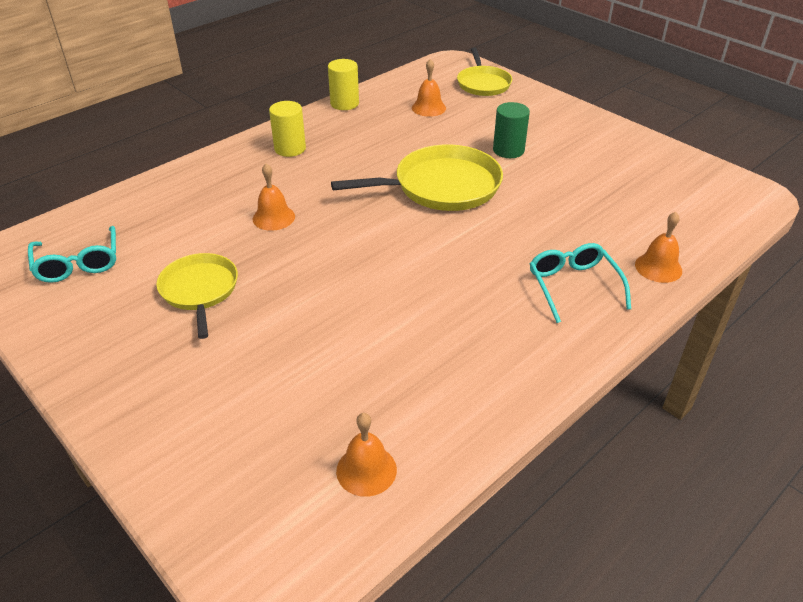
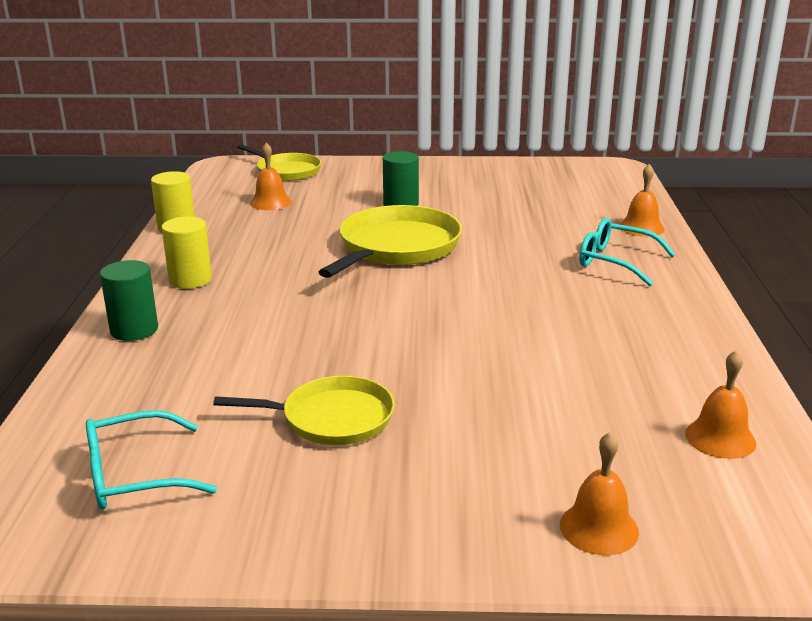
camera: 45 degrees left, 15 degrees down
turquoise glasses [28,226,116,283] -> turquoise glasses turned 135 degrees clockwise [86,410,217,509]
yellow pan [156,253,238,339] -> yellow pan turned 150 degrees clockwise [213,376,395,445]
orange bell [253,163,295,231] -> orange bell moved to [560,432,639,555]
none -> green cylinder [100,260,158,341]

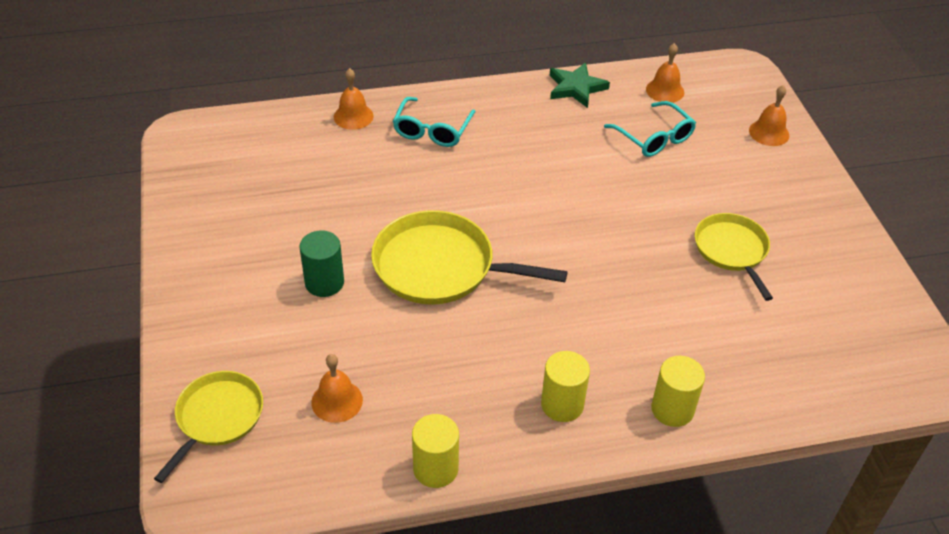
camera: 105 degrees left, 20 degrees up
turquoise glasses [86,410,217,509] -> turquoise glasses moved to [604,101,696,157]
green cylinder [100,260,158,341] -> yellow cylinder [651,356,705,427]
none -> green star [550,63,610,108]

